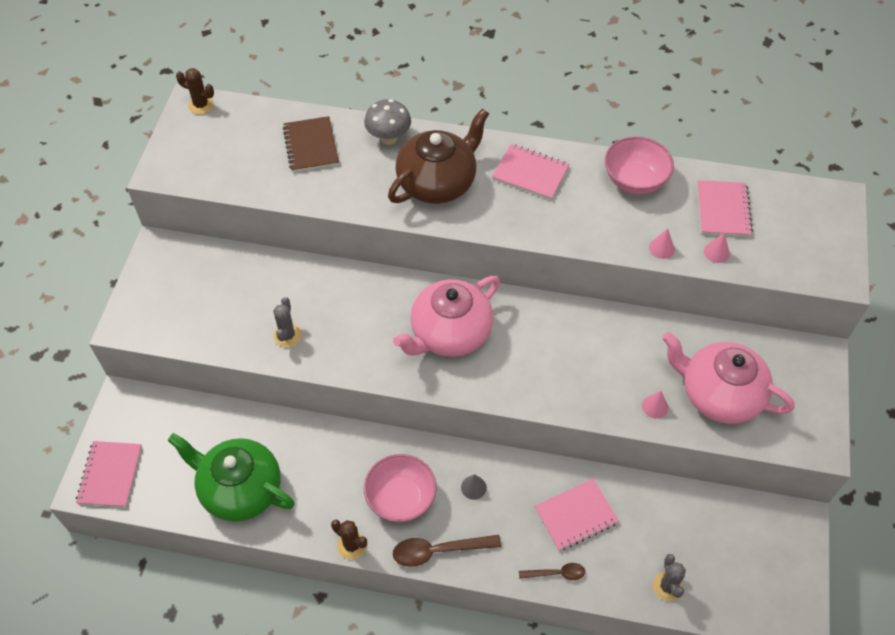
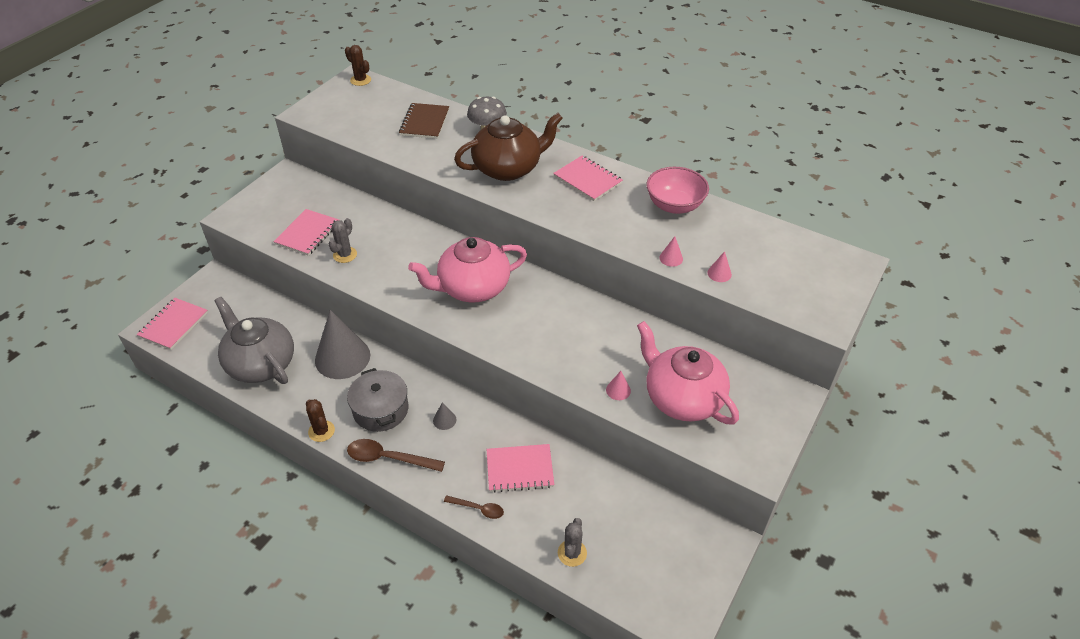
camera: 20 degrees right, 10 degrees down
green teapot [168,433,295,522] -> grey teapot [214,297,294,384]
pink bowl [364,454,437,522] -> grey pot [347,368,408,432]
pink notebook [697,180,753,237] -> pink notebook moved to [273,209,339,256]
none -> grey cone [315,310,370,379]

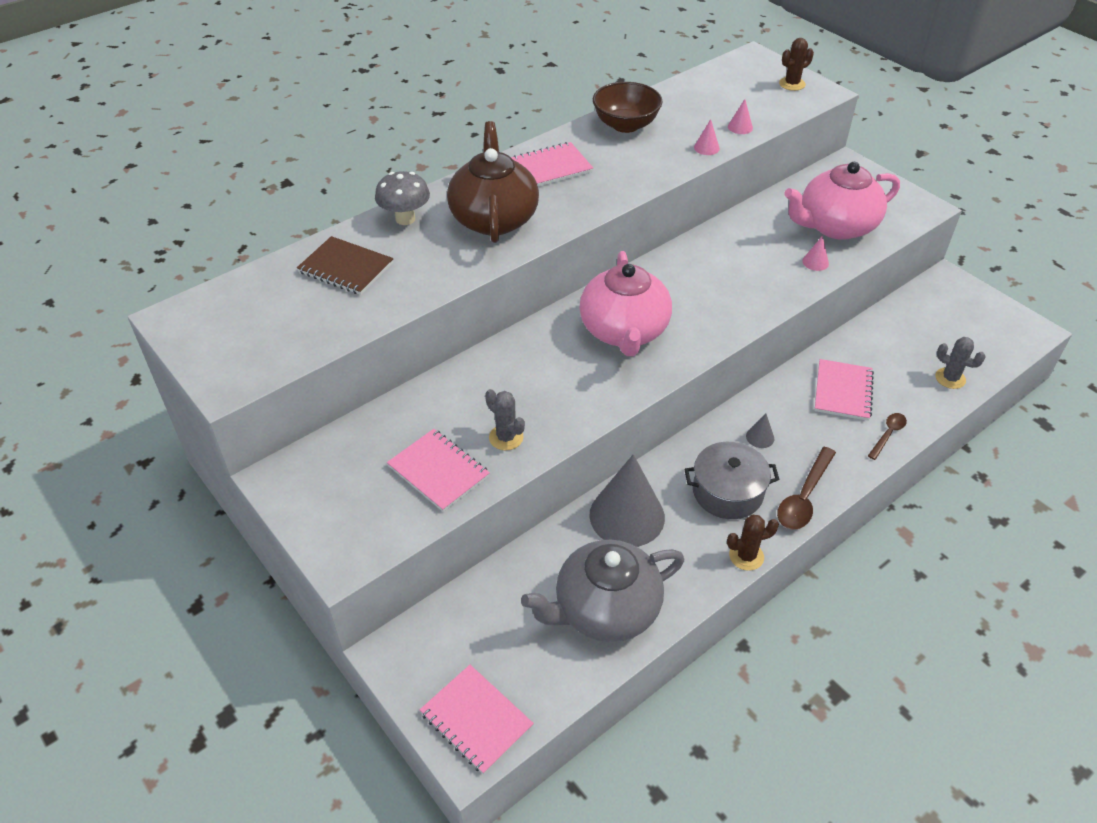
camera: 70 degrees left, 0 degrees up
brown cactus [345,45,371,86] -> brown cactus moved to [779,38,814,91]
pink bowl [647,167,709,214] -> brown bowl [593,82,662,133]

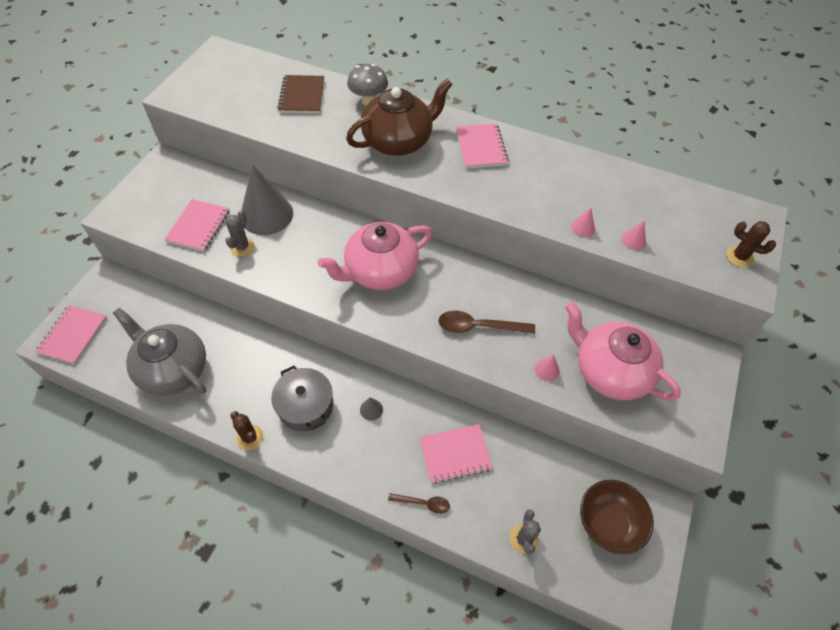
camera: 60 degrees right, 10 degrees up
pink notebook [511,142,593,187] -> pink notebook turned 45 degrees clockwise [456,124,509,169]
grey cone [589,454,665,547] -> grey cone moved to [241,165,293,235]
brown bowl [593,82,662,133] -> brown bowl moved to [580,480,654,554]
brown spoon [777,447,836,530] -> brown spoon moved to [438,311,535,334]

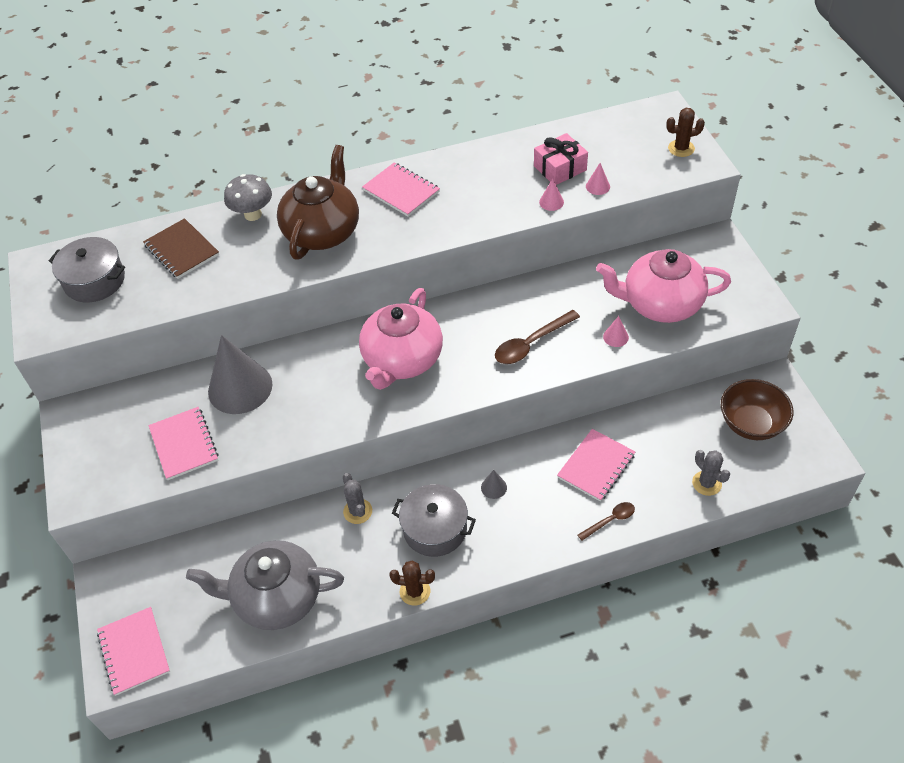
camera: 35 degrees left, 5 degrees down
grey cactus [225,211,255,257] -> grey cactus moved to [343,473,372,524]
none -> grey pot [49,237,125,303]
none -> pink gift [534,133,588,185]

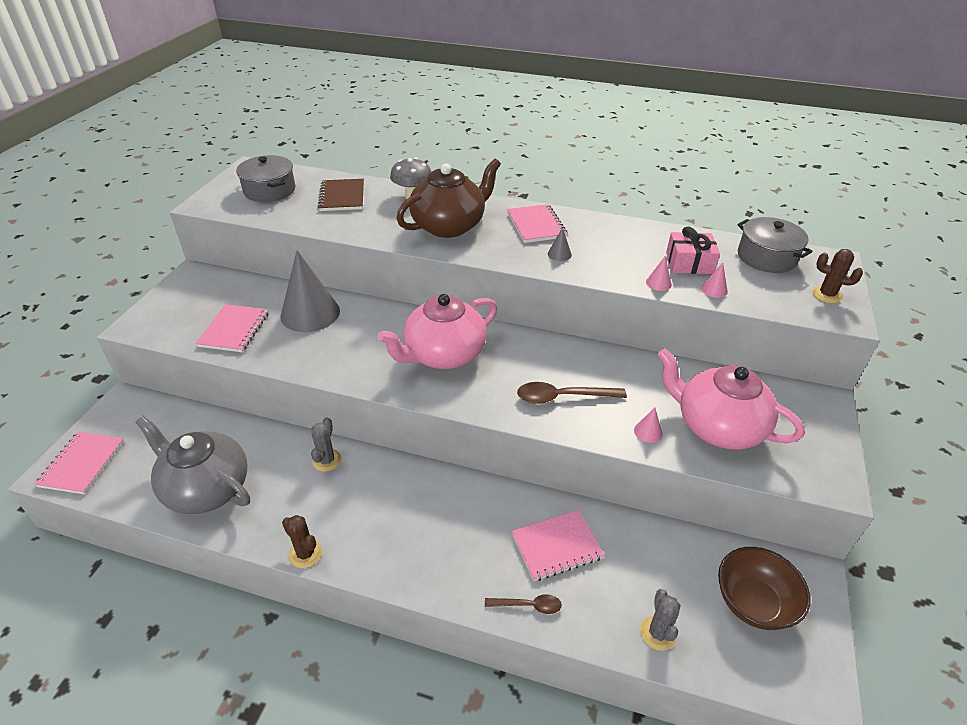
camera: 30 degrees right, 10 degrees down
grey pot [392,484,476,557] -> grey pot moved to [738,217,812,273]
grey cone [481,470,507,499] -> grey cone moved to [548,227,572,261]

